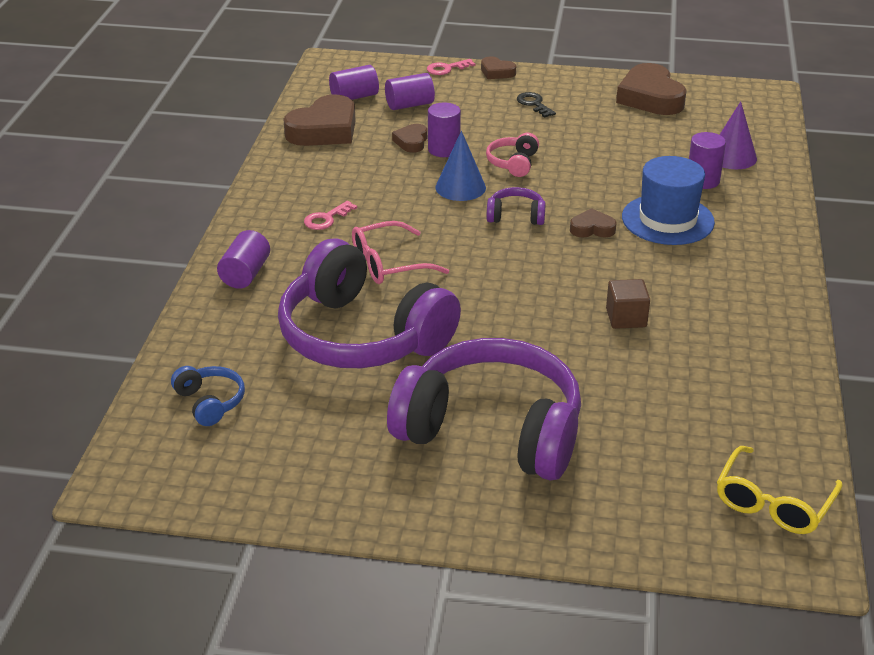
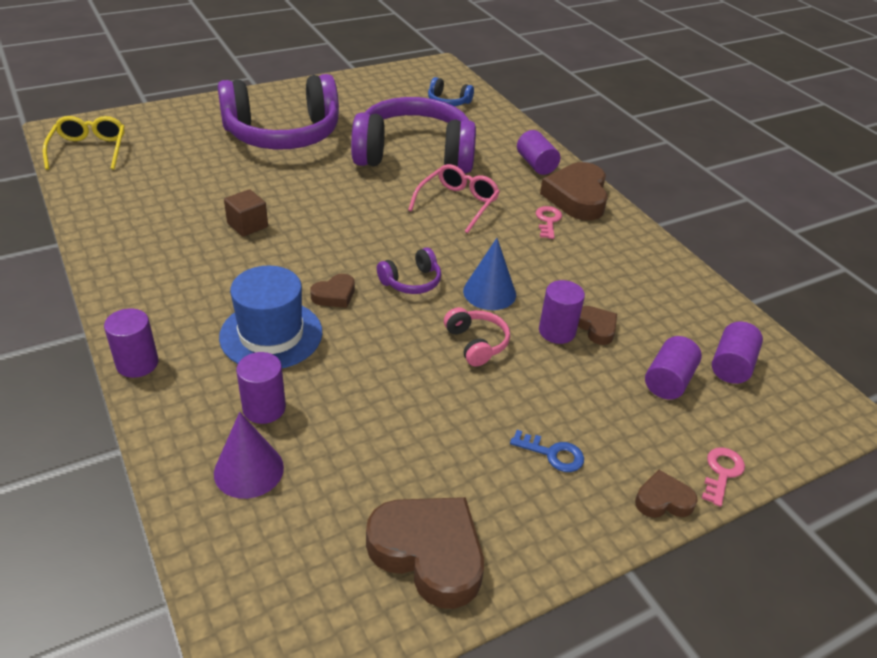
camera: 140 degrees right, 5 degrees up
brown heart [283,94,355,146] -> brown heart moved to [540,162,608,220]
black key [517,92,556,118] -> blue key [510,430,584,472]
none -> purple cylinder [104,308,159,378]

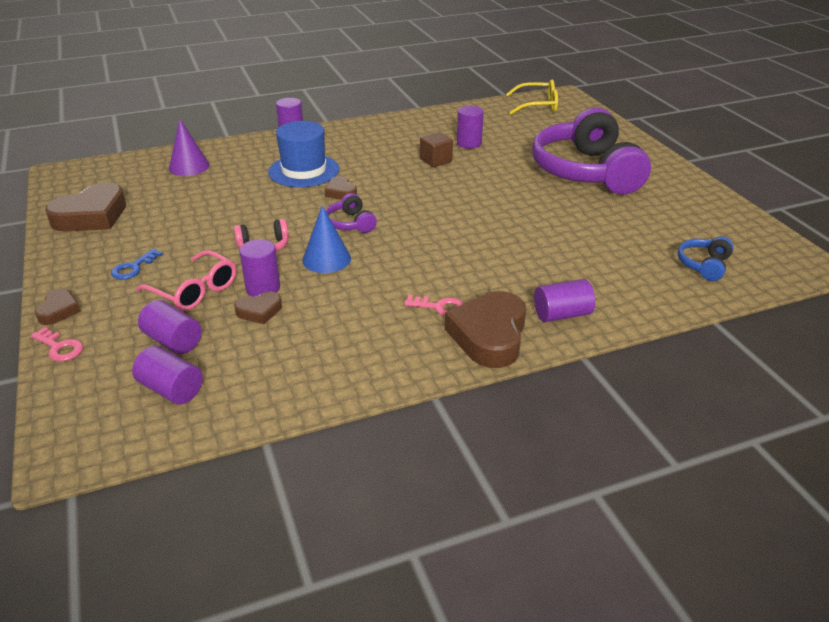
camera: 100 degrees right, 5 degrees down
purple cylinder [236,352,286,424] -> purple cylinder moved to [457,106,484,149]
purple headphones [351,97,476,173] -> none
pink glasses [408,164,500,233] -> pink glasses moved to [136,250,237,311]
brown heart [540,162,608,220] -> brown heart turned 90 degrees counterclockwise [445,291,526,368]

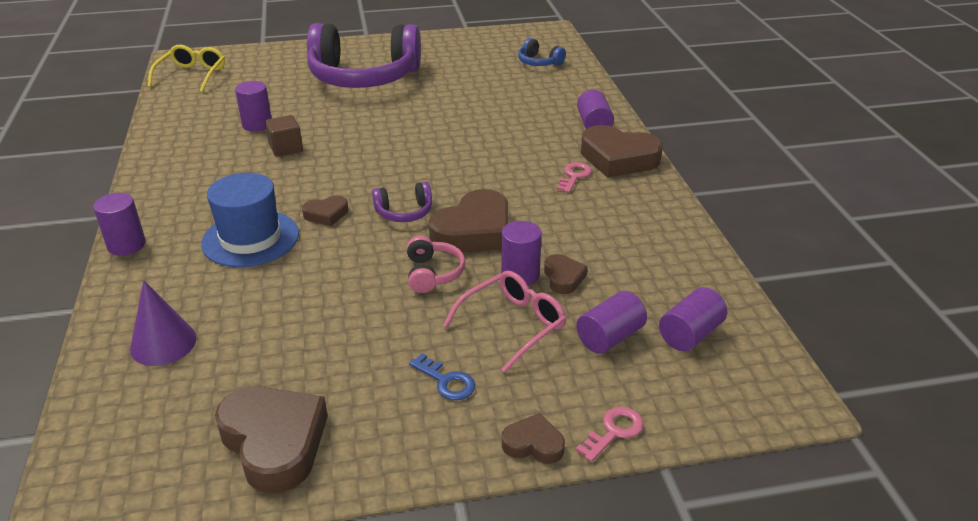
camera: 80 degrees left, 0 degrees up
blue cone [302,205,351,273] -> brown heart [429,189,508,253]

